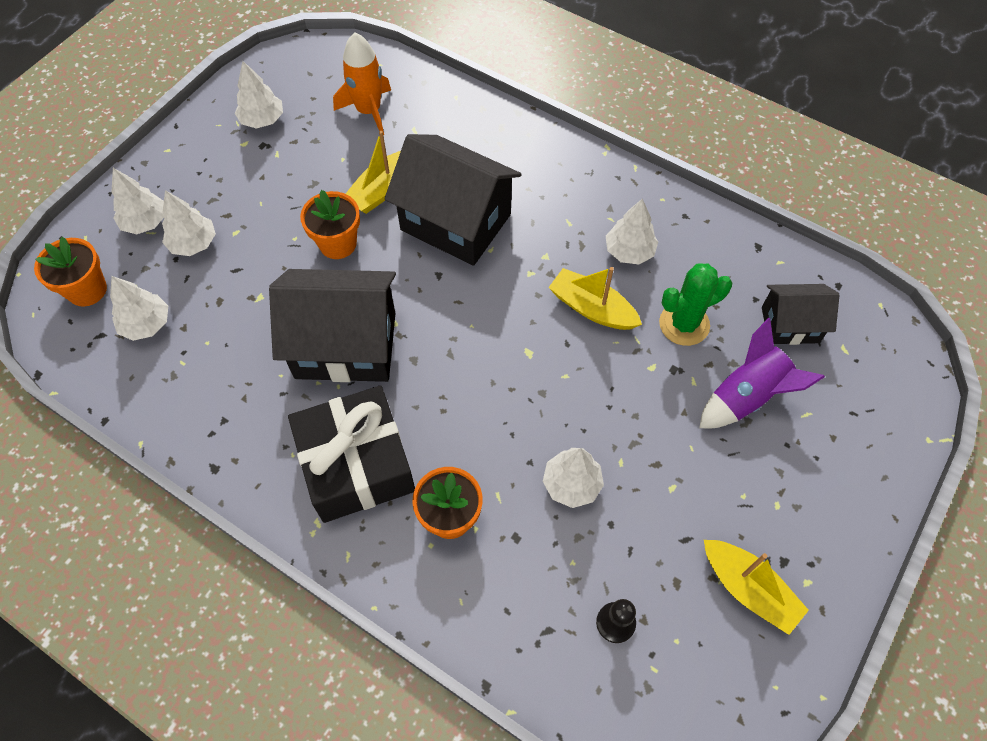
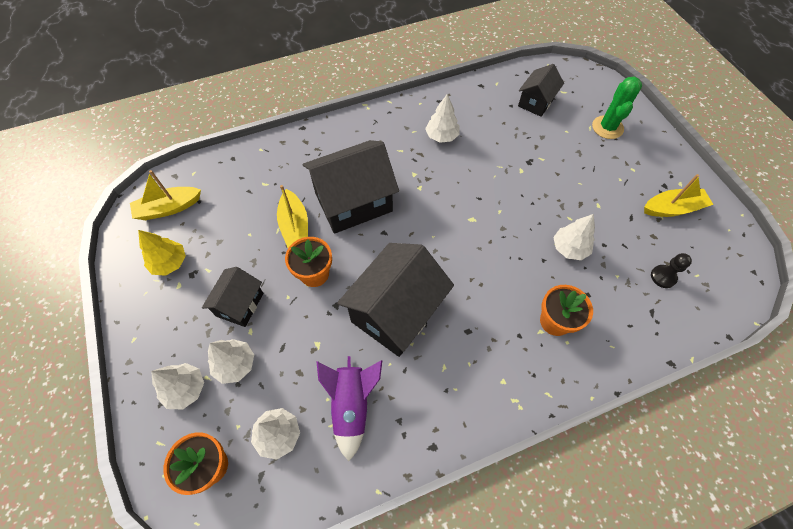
camera: 55 degrees left, 0 degrees up
white tree [235,61,283,129] -> yellow tree [138,230,186,276]
black gift [288,385,415,523] -> none
orange rocket [333,33,391,135] -> none
yellow boat [548,267,642,330] -> yellow boat moved to [130,170,201,220]
green cactus [659,263,732,346] -> green cactus moved to [592,76,642,139]
purple rocket [699,318,825,428] -> purple rocket moved to [316,356,382,461]
none -> black house [202,267,263,327]

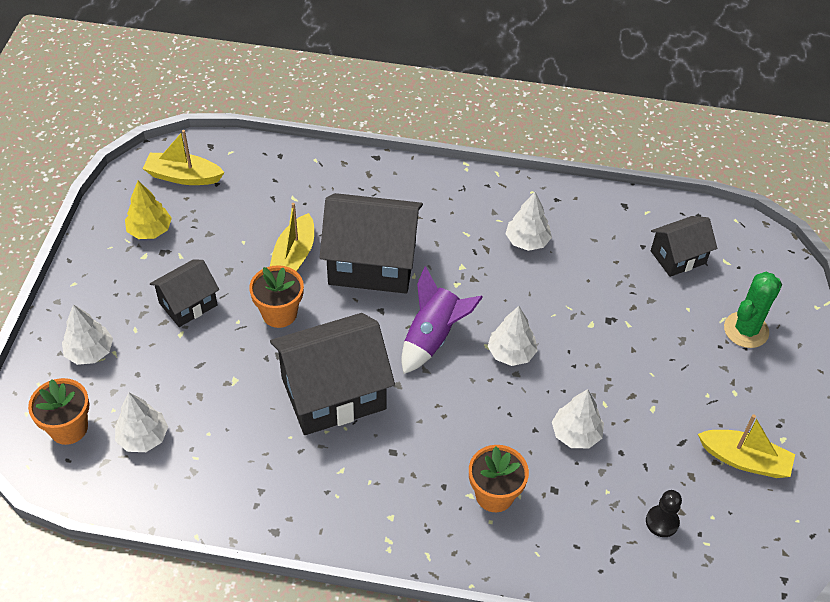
camera: 30 degrees right, 10 degrees down
white tree [208,339,254,384] -> white tree moved to [488,306,538,366]
purple rocket [316,356,382,461] -> purple rocket moved to [401,266,483,374]

